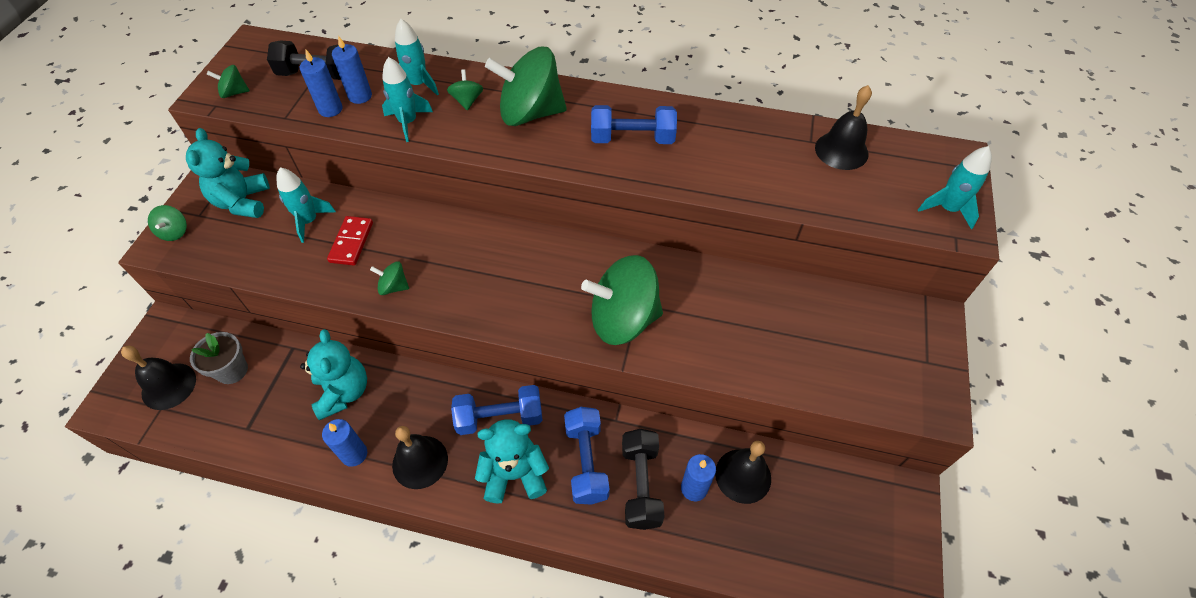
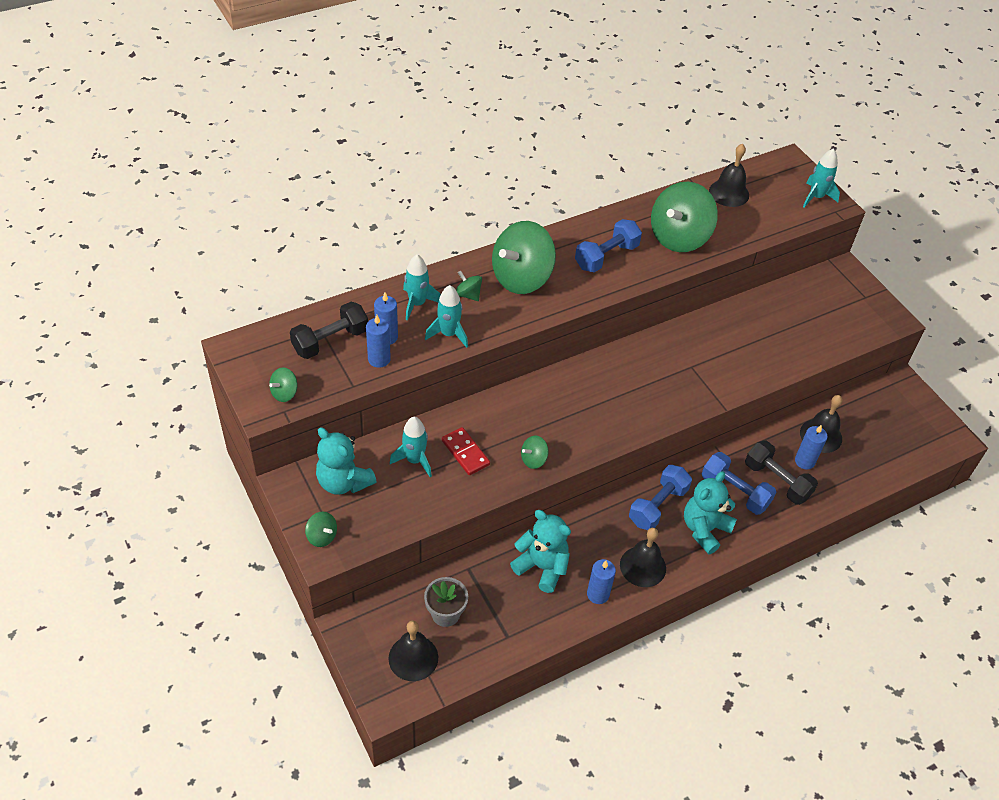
camera: 45 degrees left, 5 degrees down
green spinning top [581,255,663,345] -> green spinning top moved to [651,182,718,252]

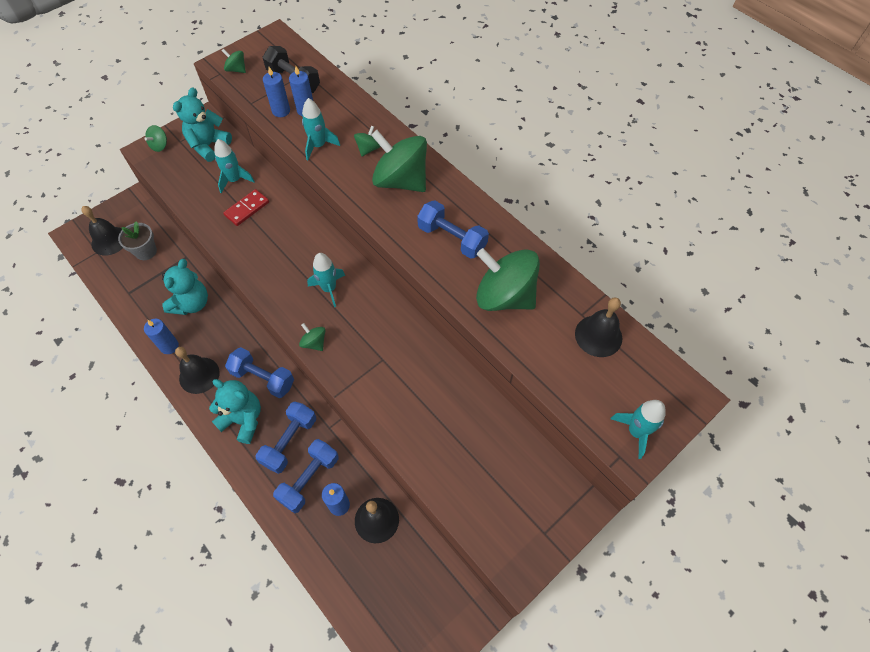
camera: 80 degrees right, 10 degrees up
turquoise rocket [403,255,441,321] -> turquoise rocket moved to [307,253,345,307]
green spinning top [521,436,548,469] -> green spinning top moved to [299,323,325,351]
black dumbbell [745,441,818,505] -> blue dumbbell [273,439,339,513]

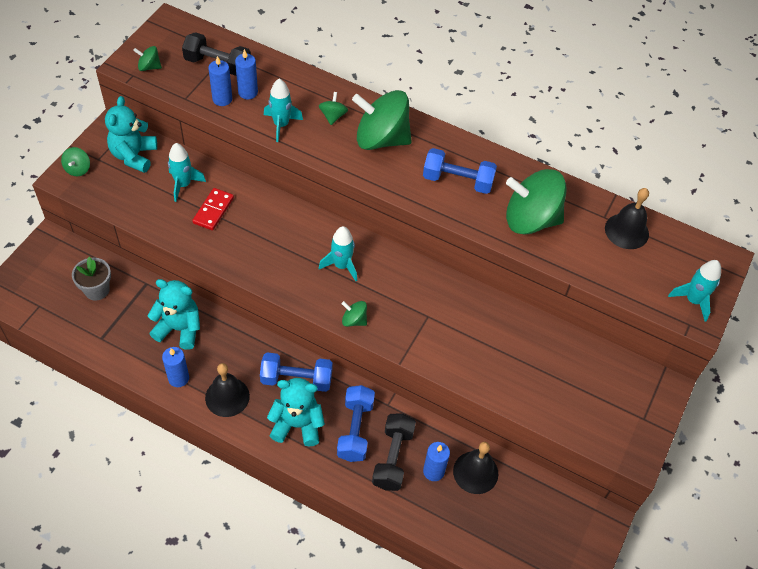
camera: 25 degrees left, 5 degrees down
black bell [81,206,123,255] -> none
turquoise teddy bear [162,259,208,315] -> turquoise teddy bear turned 75 degrees counterclockwise [147,279,200,350]
blue dumbbell [273,439,339,513] -> black dumbbell [372,413,416,491]

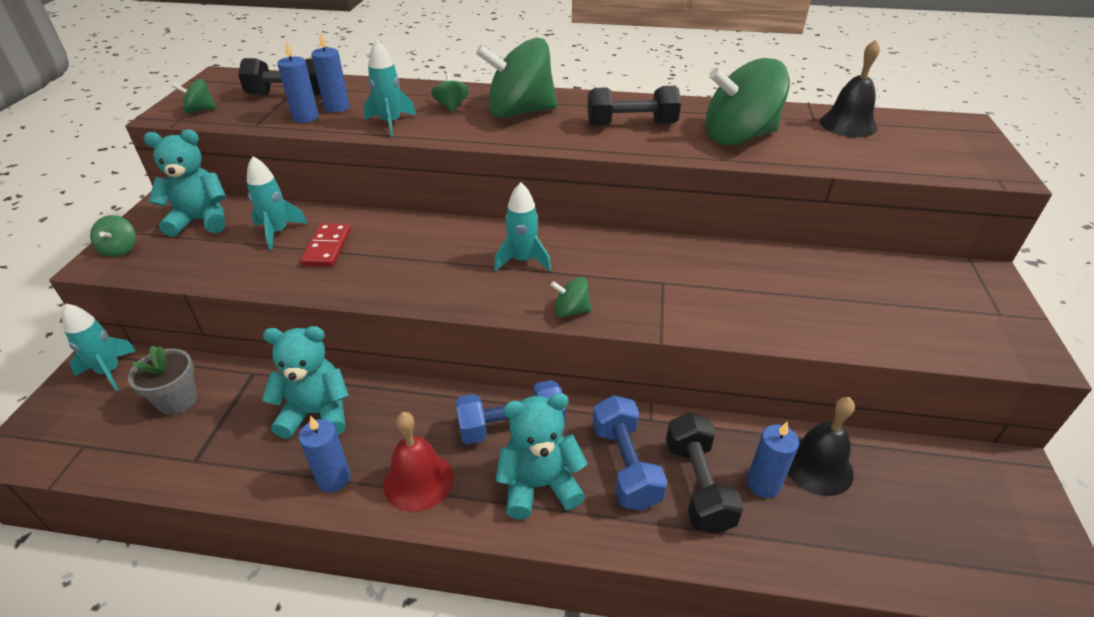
camera: 15 degrees left, 15 degrees down
turquoise teddy bear [105,96,157,173] -> turquoise teddy bear turned 90 degrees clockwise [144,129,226,237]
black bell [205,363,250,417] -> red bell [383,412,453,512]
blue dumbbell [423,148,497,194] -> black dumbbell [587,86,681,127]
turquoise rocket [668,260,721,322] -> turquoise rocket moved to [62,304,137,391]

